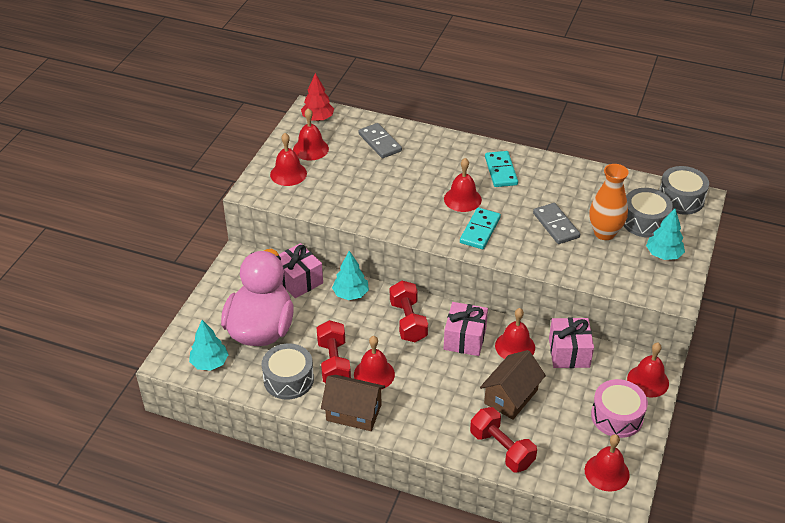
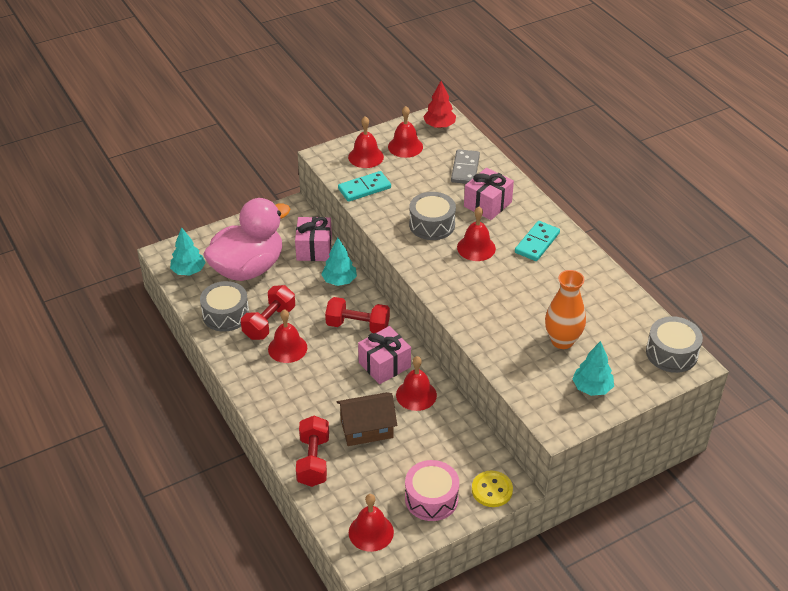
camera: 40 degrees right, 0 degrees up
brown house [321,375,385,431] -> none
red dumbbell [390,281,428,342] -> red dumbbell turned 75 degrees clockwise [325,297,390,333]
turquoise domino [460,208,501,249] -> turquoise domino moved to [338,171,391,202]
grey domino [533,203,580,244] -> none
pink gift [549,317,594,368] -> pink gift moved to [464,168,514,220]
grey drum [624,188,673,238] -> grey drum moved to [409,192,456,240]
red bell [627,343,669,397] -> yellow button [472,471,513,507]

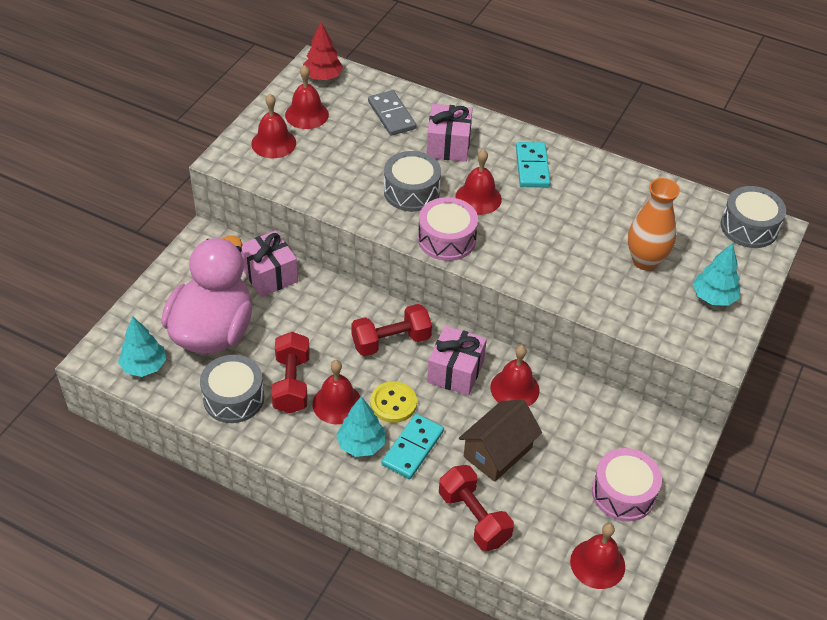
camera: 35 degrees left, 5 degrees up
turquoise tree [321,237,357,286] -> turquoise tree moved to [336,396,385,457]
turquoise domino [338,171,391,202] -> turquoise domino moved to [382,414,444,479]
yellow button [472,471,513,507] -> yellow button moved to [370,381,417,423]
none -> pink drum [418,197,478,261]

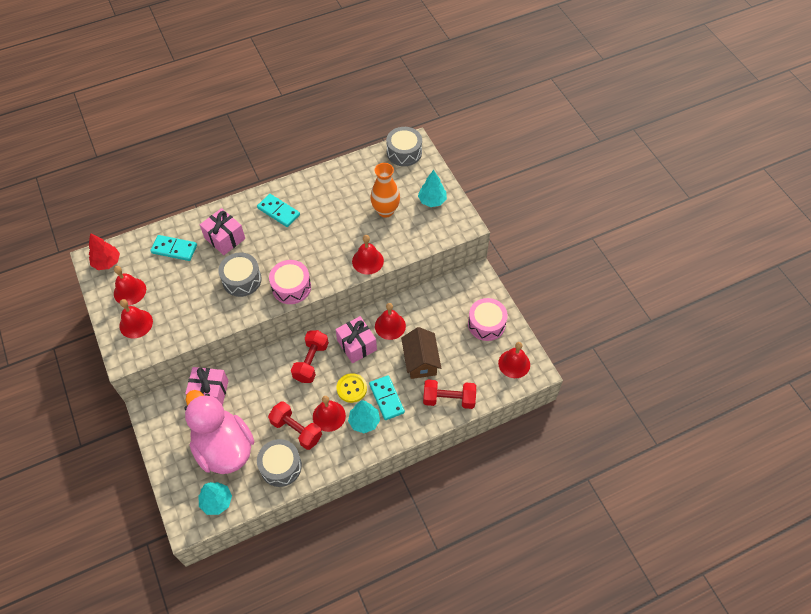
camera: 50 degrees left, 10 degrees up
grey domino [368,90,416,136] -> turquoise domino [150,235,197,261]
red bell [455,149,502,215] -> red bell moved to [352,235,384,274]

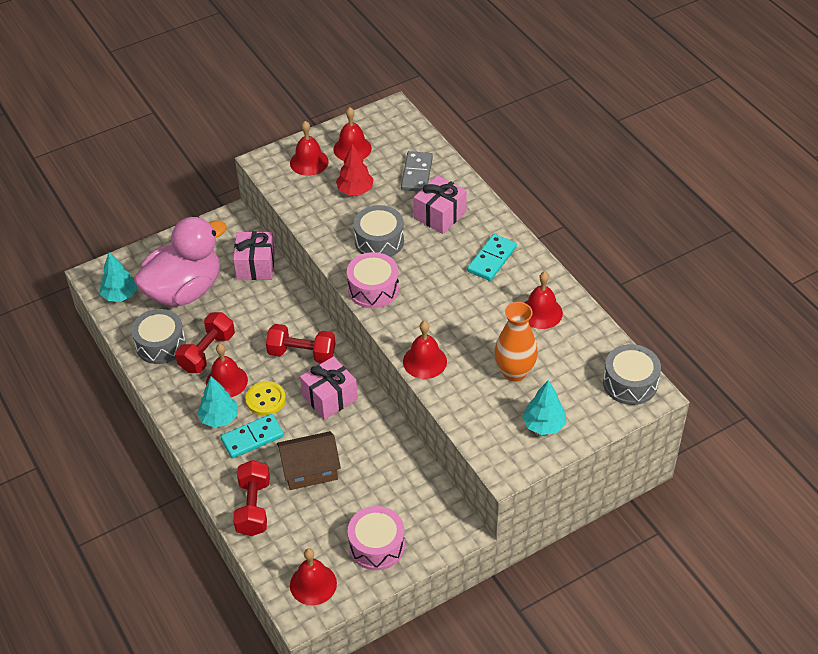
camera: 85 degrees right, 10 degrees down
red tree [89,233,120,270] -> red tree moved to [336,144,374,195]
turquoise domino [150,235,197,261] -> grey domino [401,151,433,192]
red bell [375,303,406,340] -> red bell moved to [524,272,563,329]

